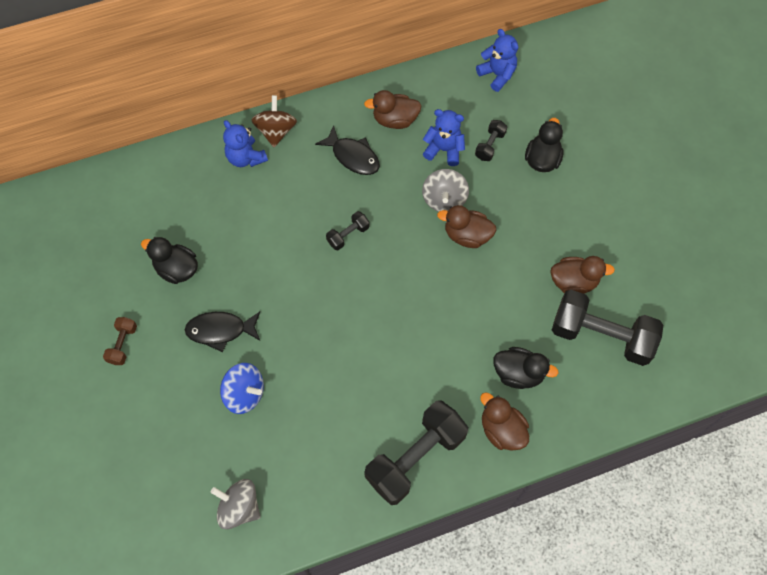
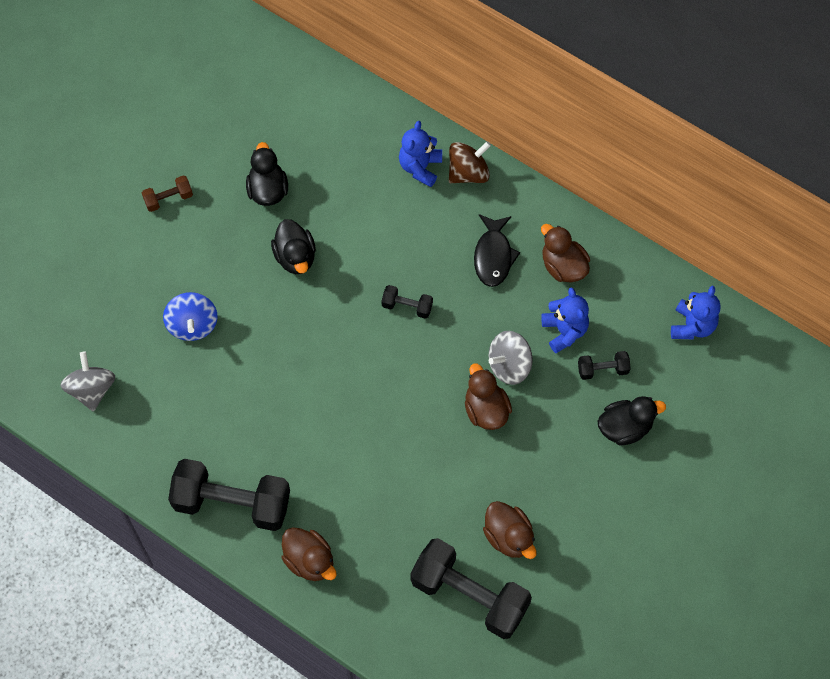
camera: 55 degrees right, 0 degrees up
black fish [185,312,260,352] -> none
brown duck [480,392,529,451] -> brown duck turned 120 degrees clockwise [282,527,337,581]
black duck [493,347,558,389] -> black duck moved to [271,219,316,274]
black dumbbell [552,290,663,366] -> black dumbbell turned 45 degrees counterclockwise [410,538,532,639]

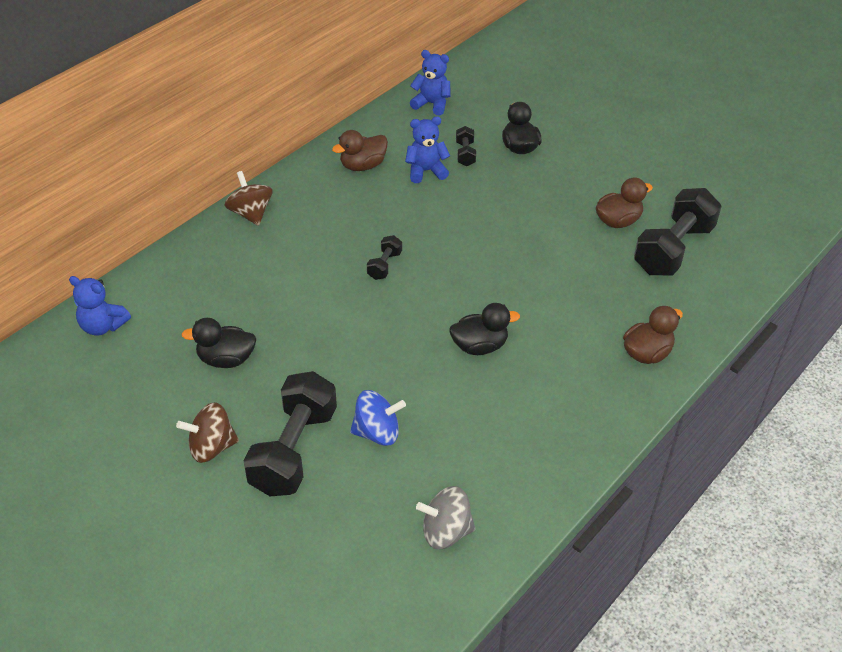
camera: 85 degrees left, 20 degrees down
brown dumbbell [142,175,193,212] -> brown spinning top [176,402,239,463]
black dumbbell [168,459,290,531] -> black dumbbell moved to [243,371,337,496]
black duck [271,219,316,274] -> black duck moved to [449,303,520,355]
blue teddy bear [399,121,442,187] -> blue teddy bear moved to [69,276,131,336]
brown duck [465,363,512,430] -> none
black fish [474,214,520,287] -> none
grey spinning top [489,331,533,385] -> none

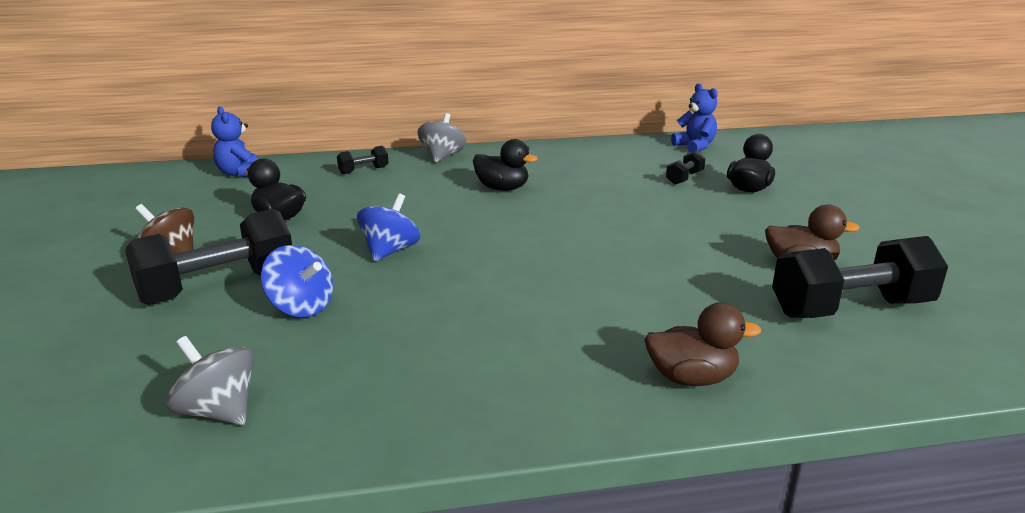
camera: 40 degrees right, 20 degrees down
brown spinning top [225,171,273,226] -> grey spinning top [417,113,466,163]
brown duck [332,130,388,171] -> none
black dumbbell [367,235,402,280] -> black dumbbell moved to [337,146,389,174]
blue teddy bear [405,116,450,183] -> none
black duck [449,303,520,355] -> black duck moved to [473,139,538,191]
none -> blue spinning top [357,194,420,261]

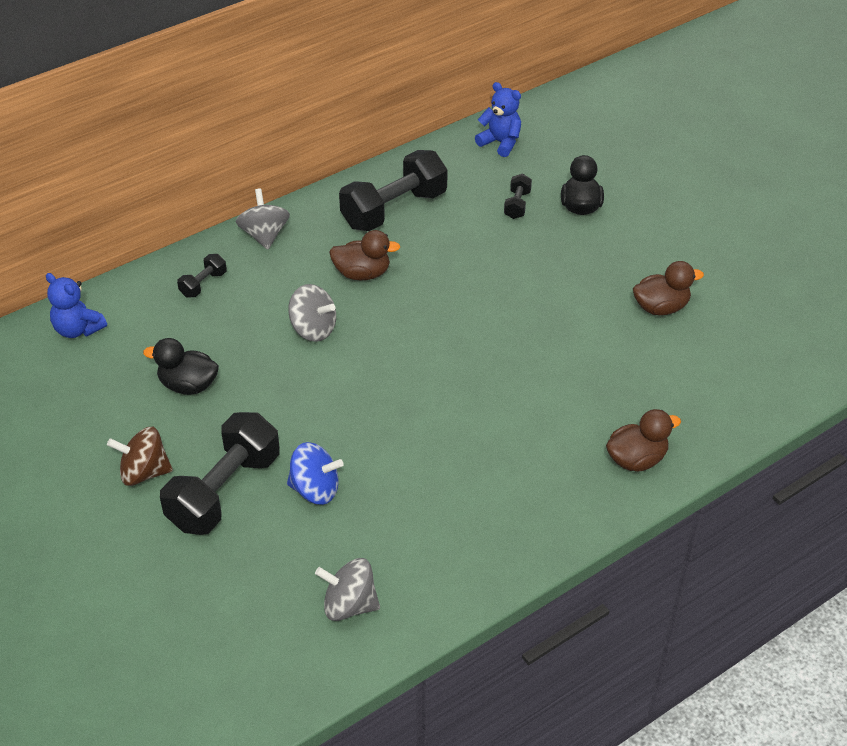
camera: 25 degrees left, 20 degrees up
blue spinning top [357,194,420,261] -> none
black duck [473,139,538,191] -> brown duck [329,230,400,280]
black dumbbell [772,236,948,318] -> black dumbbell moved to [339,150,448,231]
none -> grey spinning top [288,284,336,342]

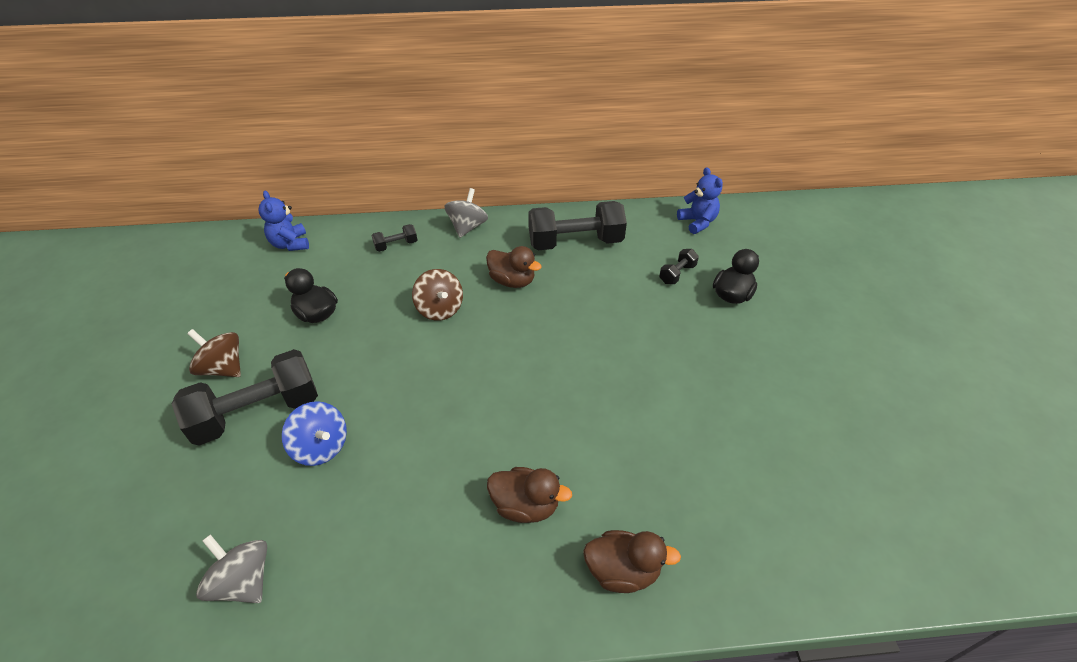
camera: 30 degrees right, 0 degrees up
grey spinning top [288,284,336,342] -> brown spinning top [412,269,463,321]
brown duck [633,261,704,315] -> brown duck moved to [487,467,572,523]

